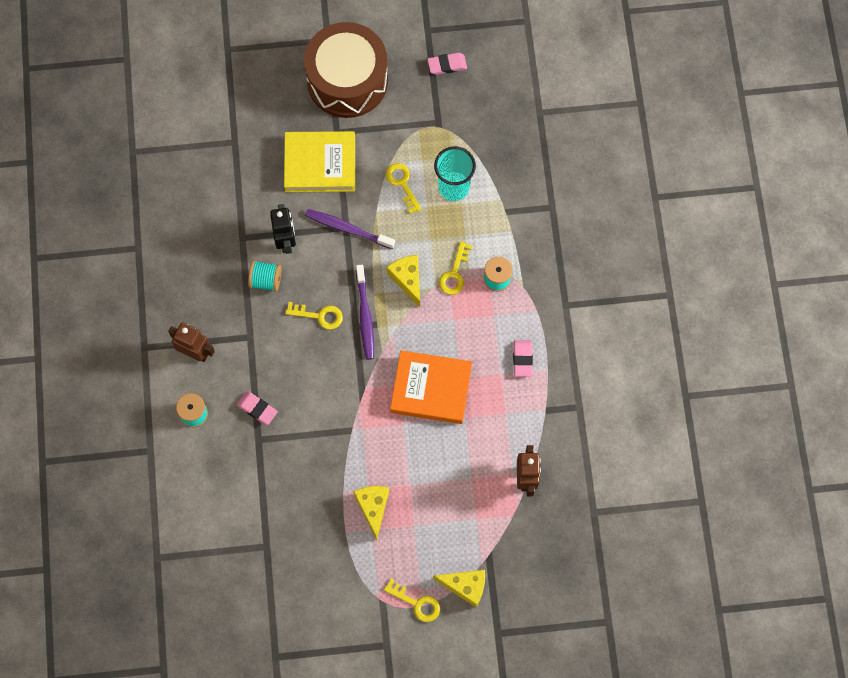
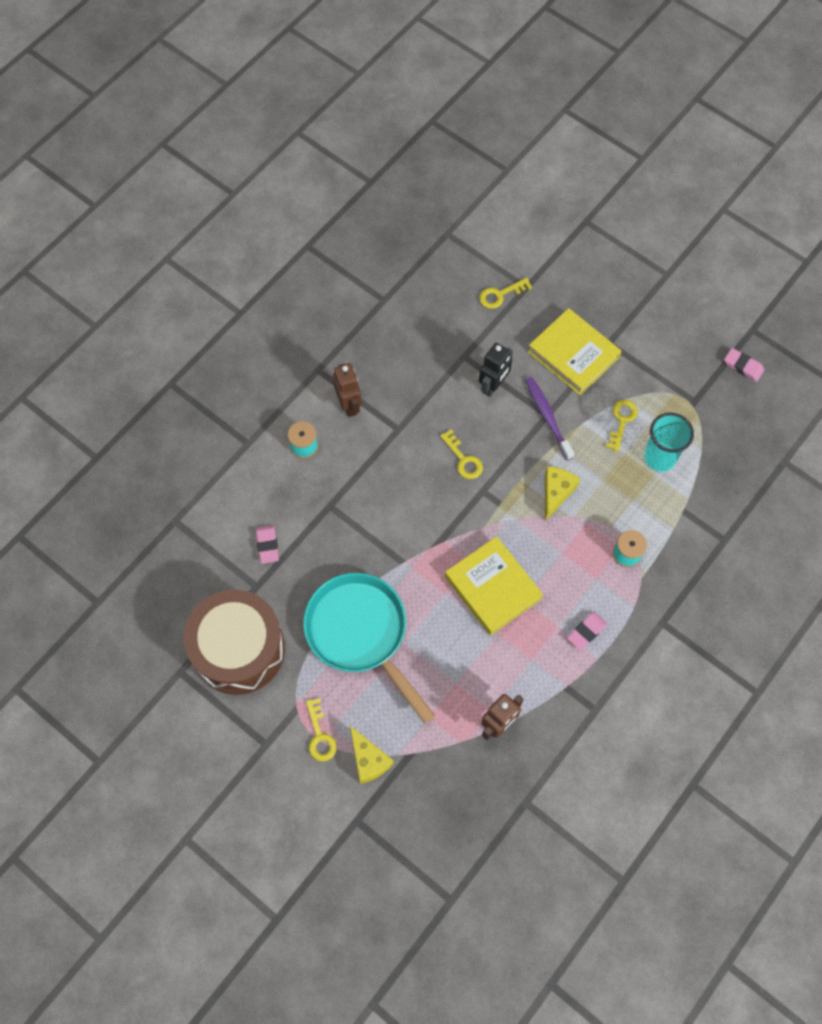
camera: 45 degrees right, 5 degrees down
pink eraser [236,391,278,425] -> pink eraser moved to [256,525,279,564]
turquoise spool [248,261,281,292] -> none
brown drum [304,22,388,118] -> brown drum moved to [184,589,285,695]
yellow cheese [353,486,389,540] -> turquoise pan [303,573,435,723]
purple toothbrush [356,265,374,360] -> none
orange book [390,350,472,424] -> yellow book [445,536,543,635]
yellow key [439,242,472,295] -> yellow key moved to [479,278,532,309]

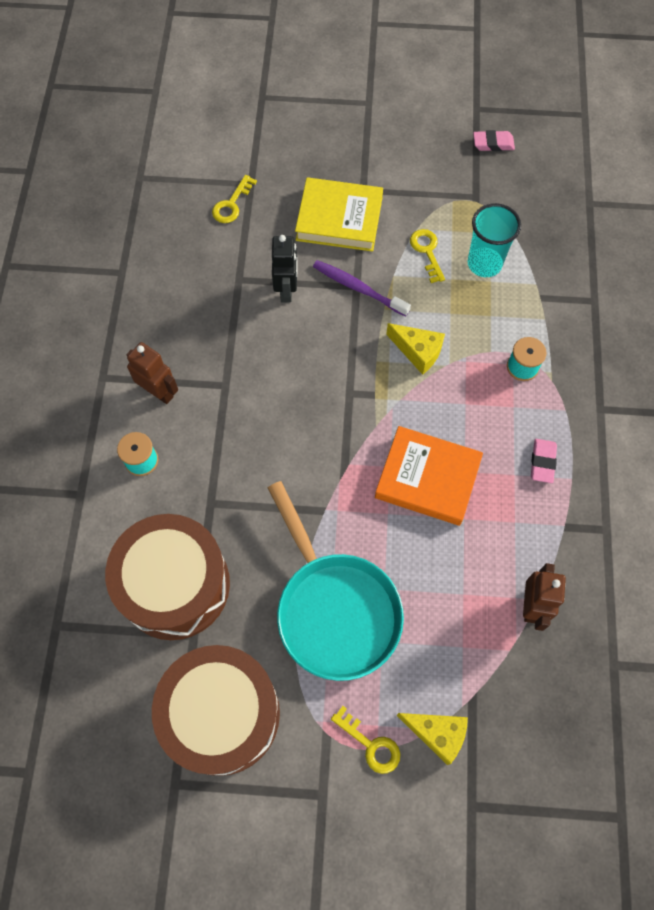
camera: 35 degrees left, 0 degrees up
pink eraser [256,525,279,564] -> brown drum [105,514,230,640]
turquoise pan [303,573,435,723] -> turquoise pan turned 135 degrees counterclockwise [268,481,404,681]
yellow key [440,429,483,479] -> none
yellow book [445,536,543,635] -> orange book [375,426,483,526]
yellow cheese [545,466,580,521] -> yellow cheese turned 135 degrees clockwise [386,323,445,375]

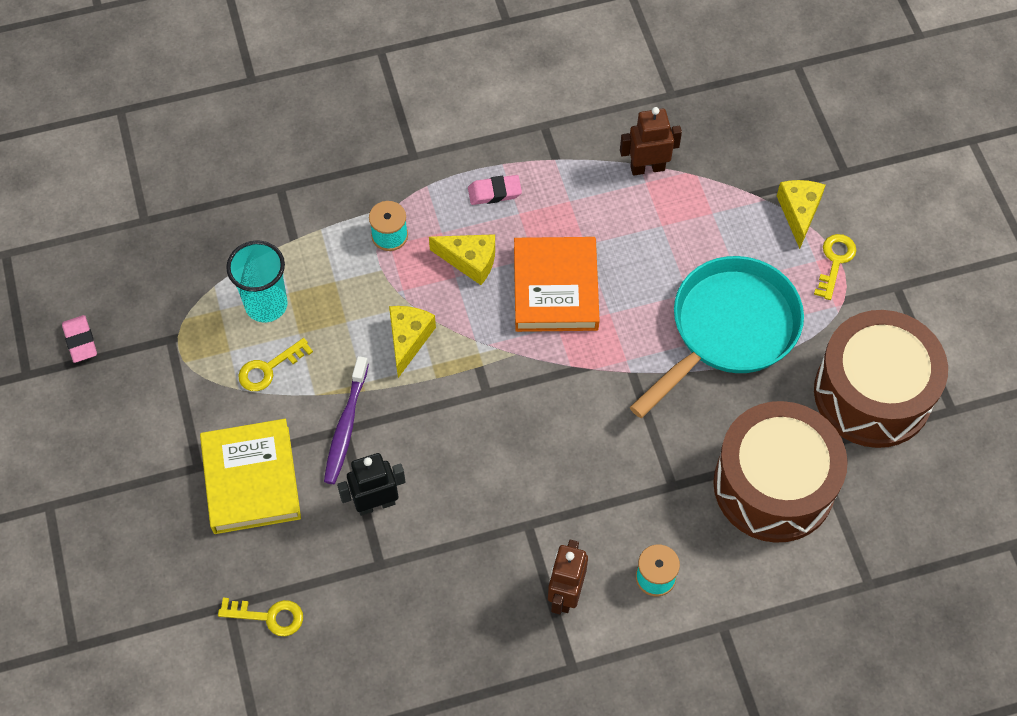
camera: 110 degrees left, 5 degrees down
none -> yellow cheese [429,234,495,285]

